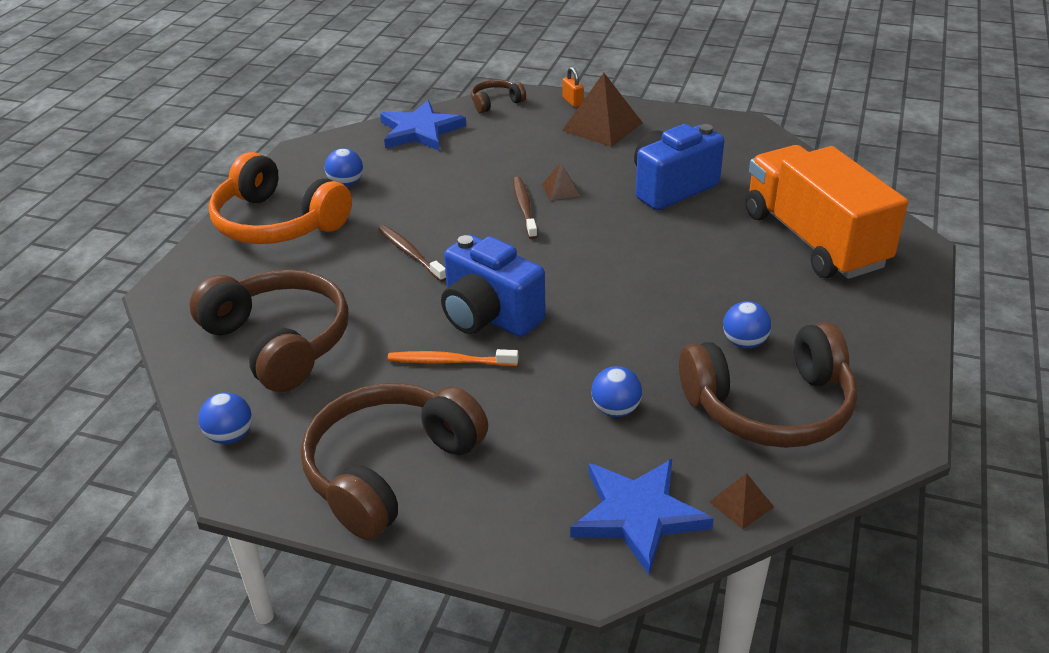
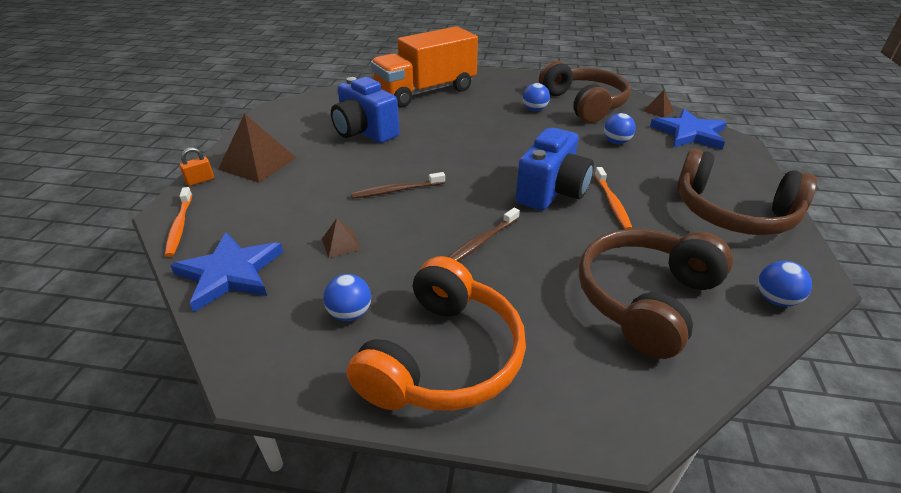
camera: 100 degrees left, 0 degrees up
brown headphones [471,80,526,113] -> orange toothbrush [165,187,192,257]
brown pyramid [542,163,580,201] -> brown pyramid moved to [322,218,361,258]

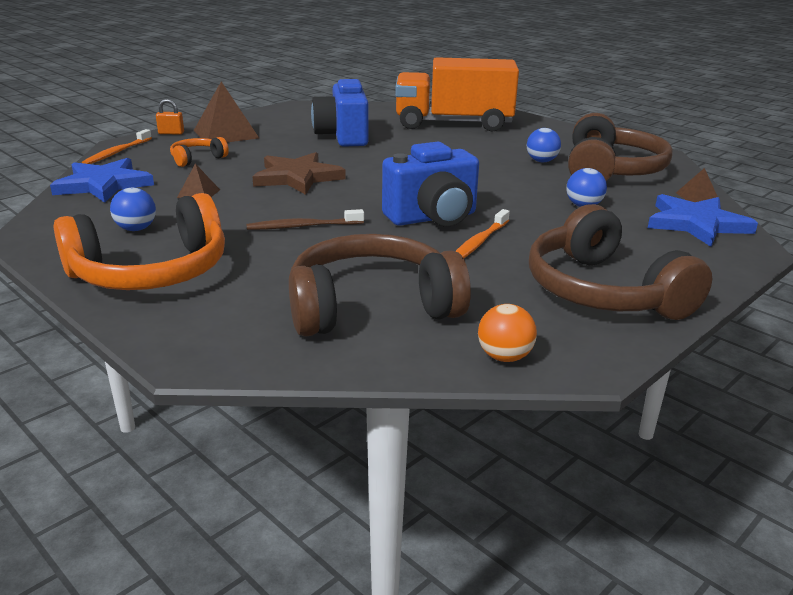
camera: 35 degrees right, 10 degrees down
brown toothbrush [351,172,445,199] -> brown star [252,152,346,195]
blue ball [758,261,812,307] -> orange ball [478,304,537,362]
none -> orange headphones [170,137,229,167]

